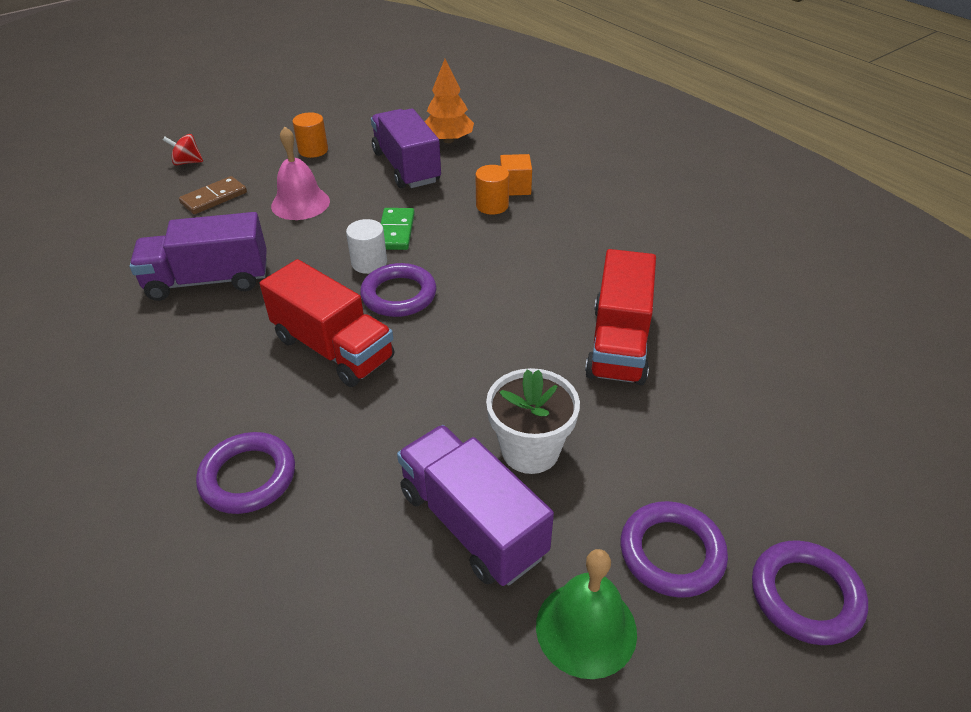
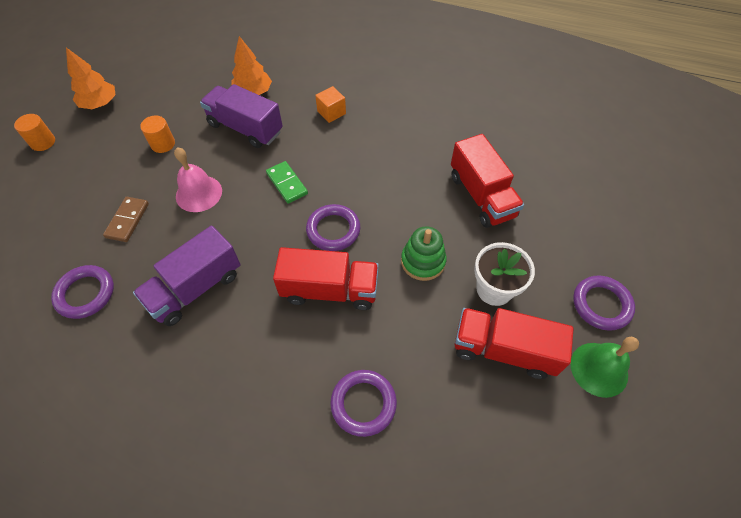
camera: 35 degrees left, 15 degrees up
red spinning top [163,134,203,165] -> none
white cylinder [346,219,387,274] -> none
purple truck [397,425,554,586] -> red truck [455,308,574,379]
orange cylinder [475,165,509,215] -> orange cylinder moved to [14,114,55,151]
purple ring [752,540,868,645] -> purple ring moved to [51,265,114,319]
none -> orange tree [66,48,116,109]
none -> green stacking toy [401,226,446,281]

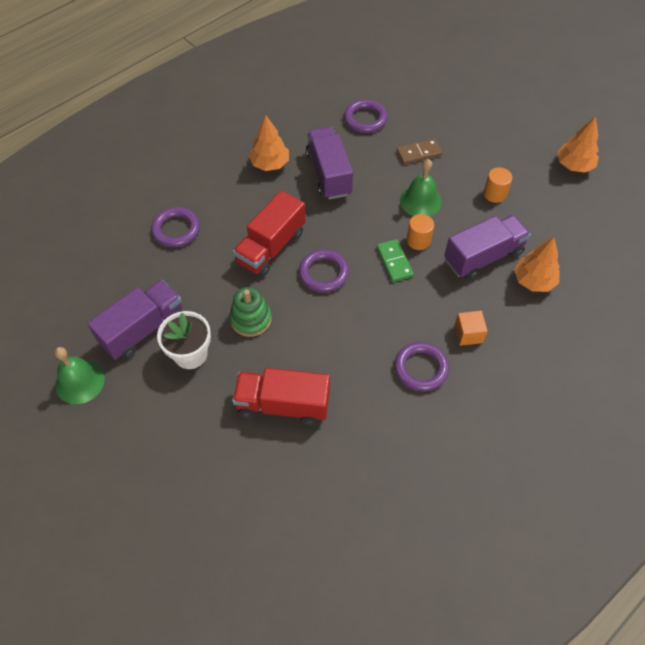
camera: 120 degrees right, 0 degrees up
orange cylinder [14,114,55,151] -> orange cylinder moved to [407,214,434,250]
brown domino [103,197,149,242] -> brown domino turned 60 degrees counterclockwise [397,139,442,164]
pink bell [174,147,222,212] -> green bell [400,159,442,217]
green domino [266,161,308,204] -> green domino turned 75 degrees clockwise [377,239,414,282]
red truck [455,308,574,379] -> purple truck [87,280,182,360]
purple ring [573,276,635,331] -> purple ring moved to [394,342,449,391]
none -> orange tree [249,115,289,171]

